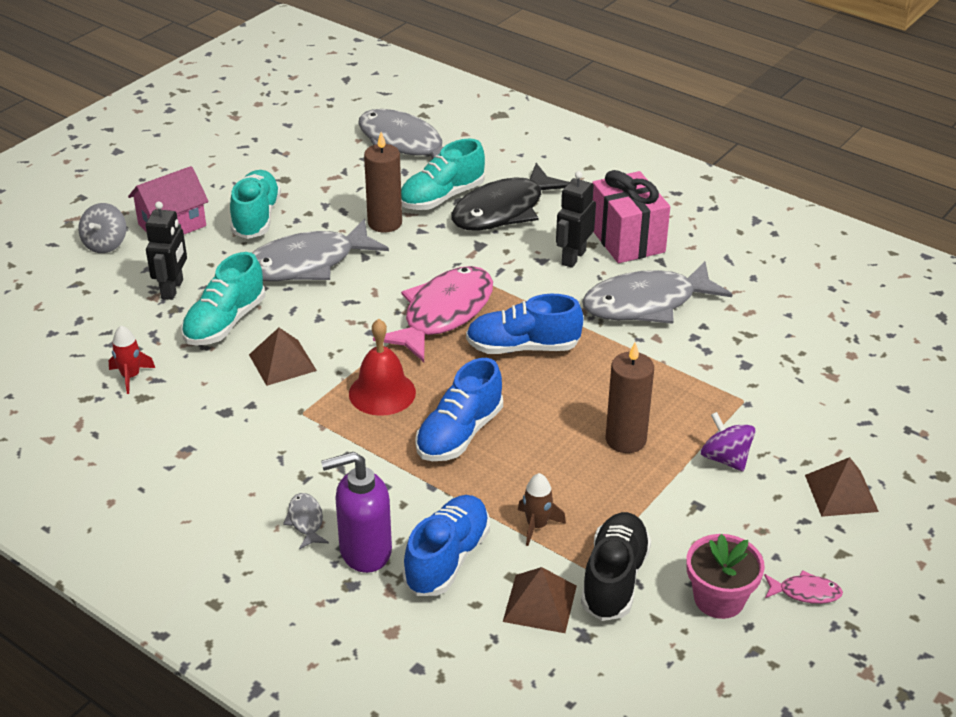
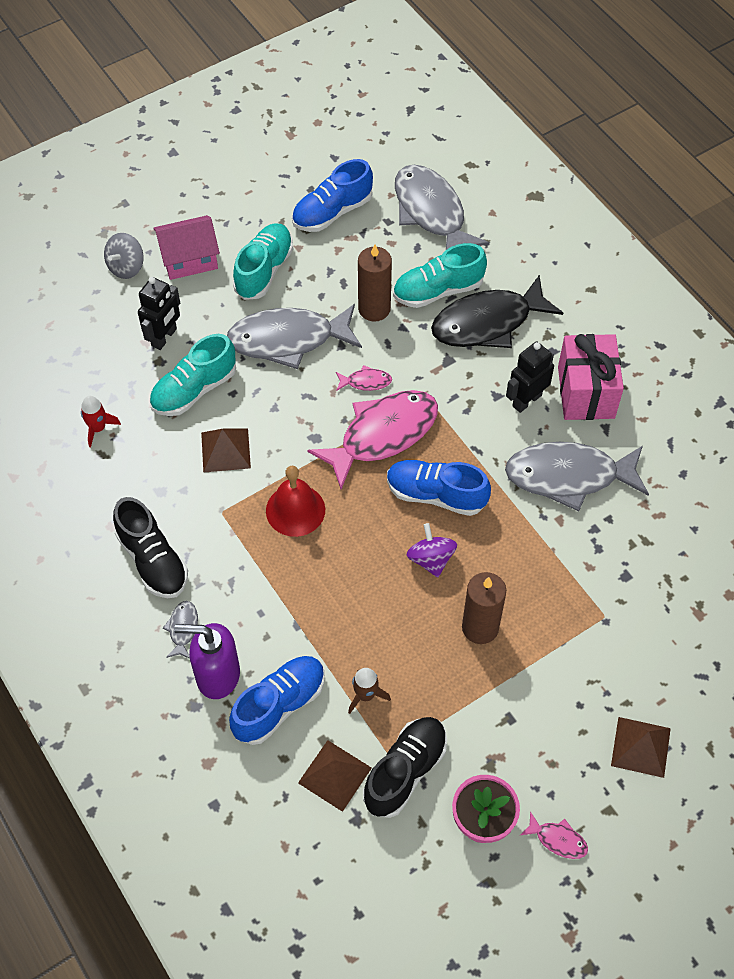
camera: 20 degrees right, 20 degrees up
blue shoe [415,358,503,461] -> blue shoe moved to [292,159,373,232]
purple spinning top [701,412,756,472] -> purple spinning top moved to [406,523,457,577]
none -> black shoe [113,497,188,598]
none -> pink fish [336,365,392,391]

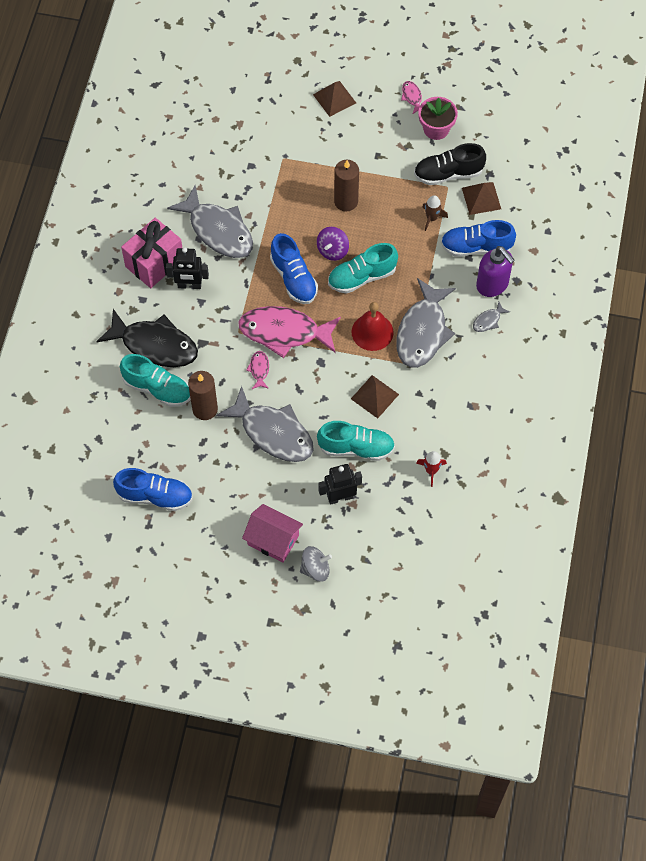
camera: 135 degrees left, 5 degrees up
black shoe [113,497,188,598] -> none
turquoise shoe [233,223,293,300] -> turquoise shoe moved to [328,243,398,294]
pink fish [336,365,392,391] -> pink fish turned 45 degrees clockwise [246,351,269,389]
grey fish [395,165,489,250] -> grey fish moved to [396,278,456,368]

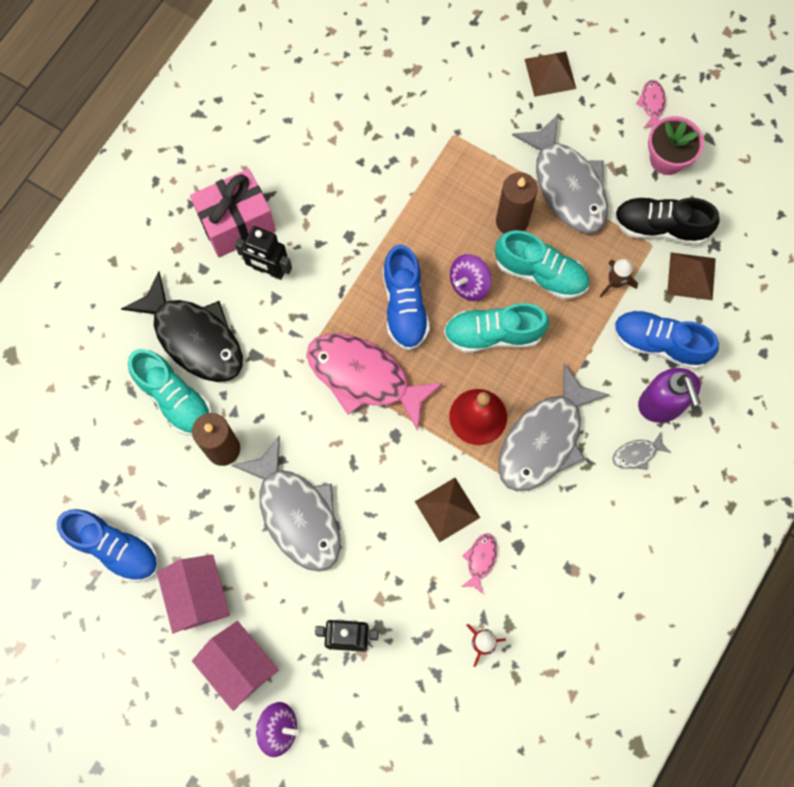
camera: 20 degrees right, 10 degrees up
grey fish [167,185,253,258] -> grey fish moved to [512,113,608,234]
pink fish [246,351,269,389] -> pink fish moved to [461,533,497,594]
grey spinning top [300,546,332,582] -> purple spinning top [256,702,299,757]
turquoise shoe [317,421,395,461] -> turquoise shoe moved to [495,230,589,299]
none -> pink house [157,554,230,634]

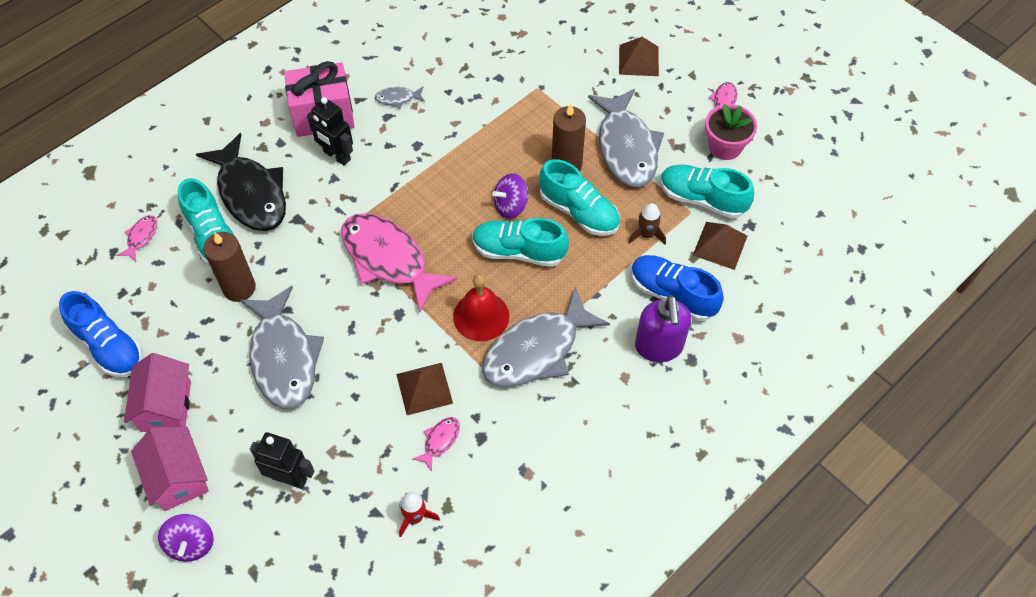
camera: 15 degrees right, 15 degrees down
purple spinning top [256,702,299,757] -> purple spinning top turned 60 degrees clockwise [158,514,214,562]
blue shoe [383,245,430,351] -> none
grey fish [613,432,671,470] -> grey fish moved to [375,86,425,109]
black shoe [614,197,720,245] -> turquoise shoe [660,164,754,219]
none -> pink fish [117,215,157,261]

